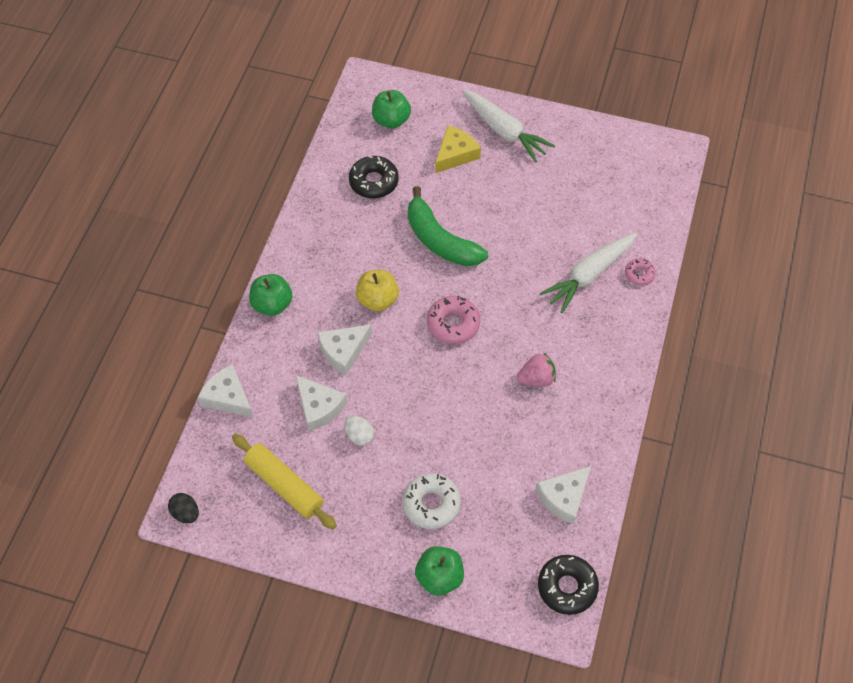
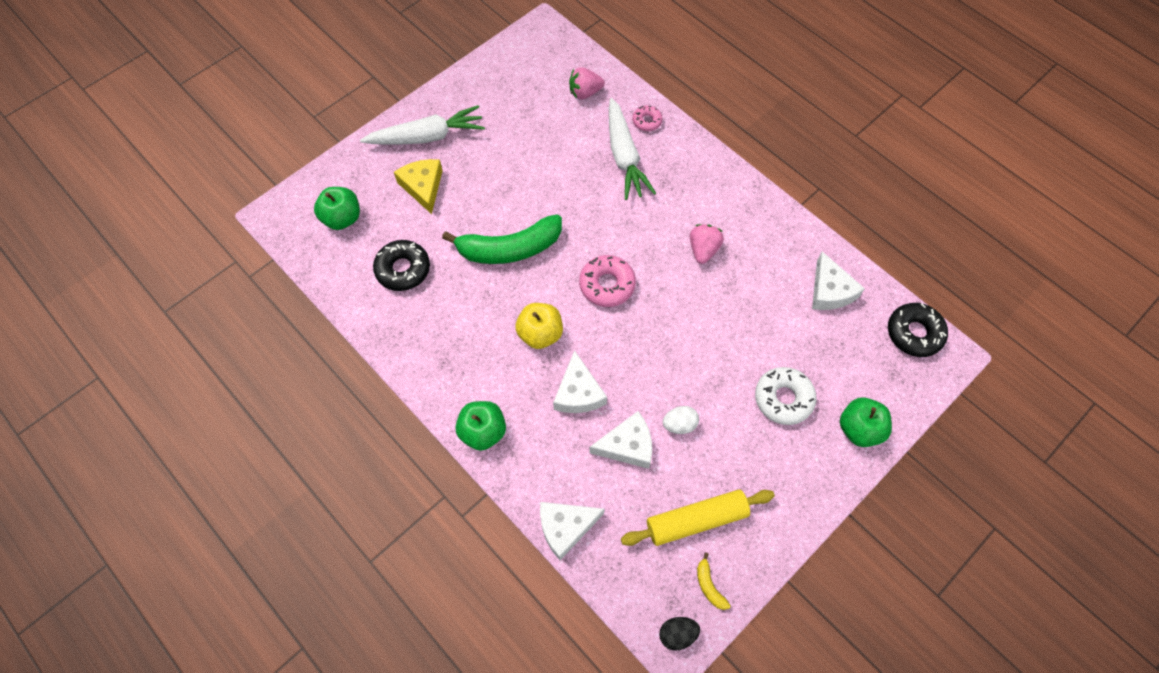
camera: 60 degrees left, 5 degrees up
none -> pink strawberry [569,67,605,99]
none -> yellow banana [697,552,731,610]

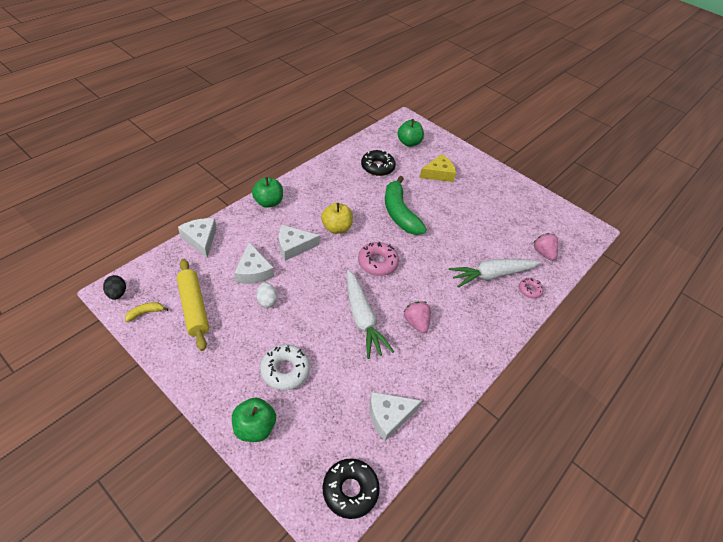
camera: 80 degrees right, 15 degrees down
white carrot [360,105,485,145] -> white carrot moved to [347,270,394,359]
pink strawberry [690,224,724,264] -> pink strawberry turned 120 degrees counterclockwise [404,301,431,333]

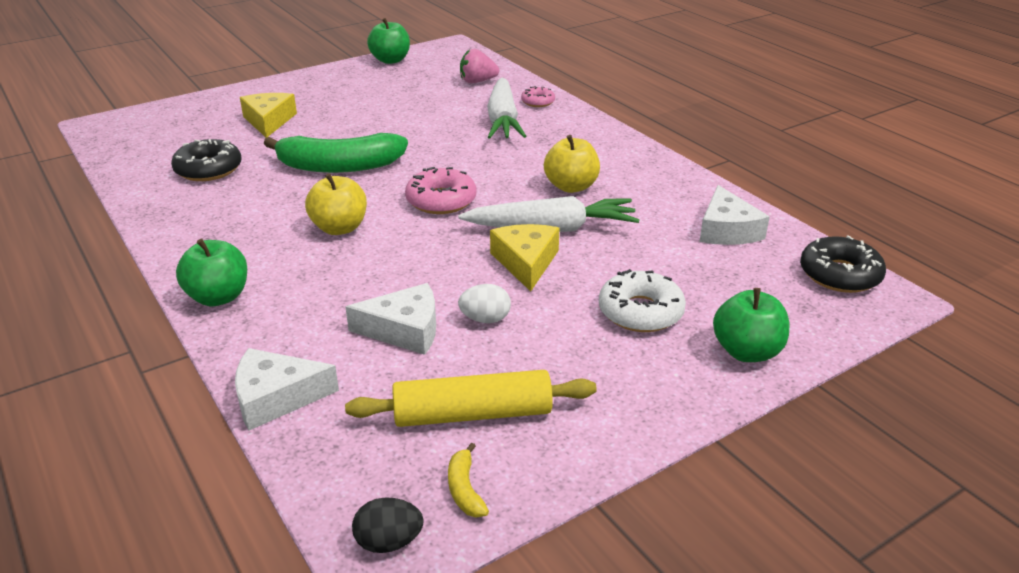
camera: 70 degrees left, 15 degrees down
white cheese [279,225,320,261] -> none
green apple [397,119,424,147] -> green apple moved to [367,18,410,64]
pink strawberry [404,301,431,333] -> yellow apple [544,135,600,193]
none -> yellow cheese [490,224,559,291]

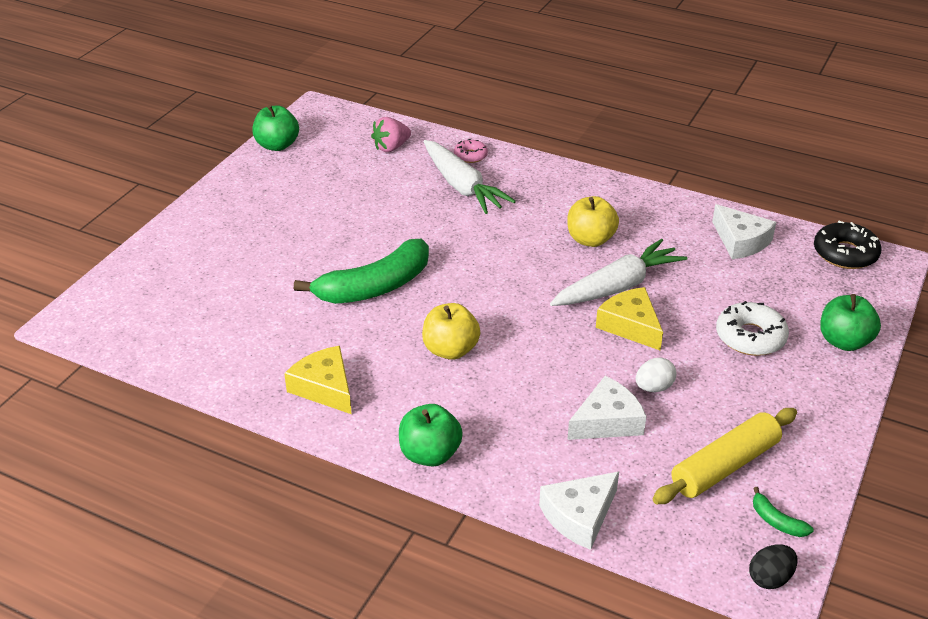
camera: 30 degrees left, 5 degrees up
black donut [171,139,242,181] -> none
yellow cheese [240,93,297,138] -> yellow cheese moved to [284,346,352,414]
pink donut [405,166,476,214] -> none
yellow banana [448,443,489,518] -> green banana [753,487,814,537]

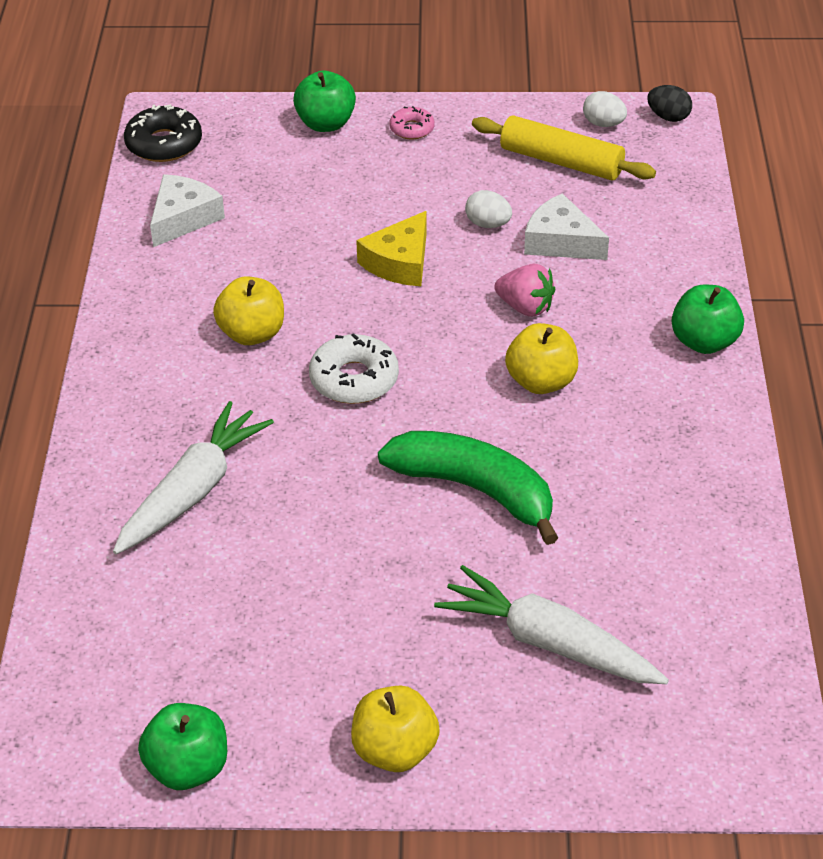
camera: 115 degrees left, 5 degrees up
yellow cheese [284,346,352,414] -> none
pink strawberry [371,117,411,152] -> pink strawberry moved to [494,264,555,317]
pink donut [454,139,488,163] -> pink donut moved to [389,106,435,139]
white cheese [539,472,619,550] -> none
white carrot [550,239,688,306] -> white carrot moved to [434,565,669,684]
white donut [716,301,789,356] -> white donut moved to [309,333,399,404]
green banana [753,487,814,537] -> white egg [583,91,627,127]
none -> yellow apple [351,686,440,772]

